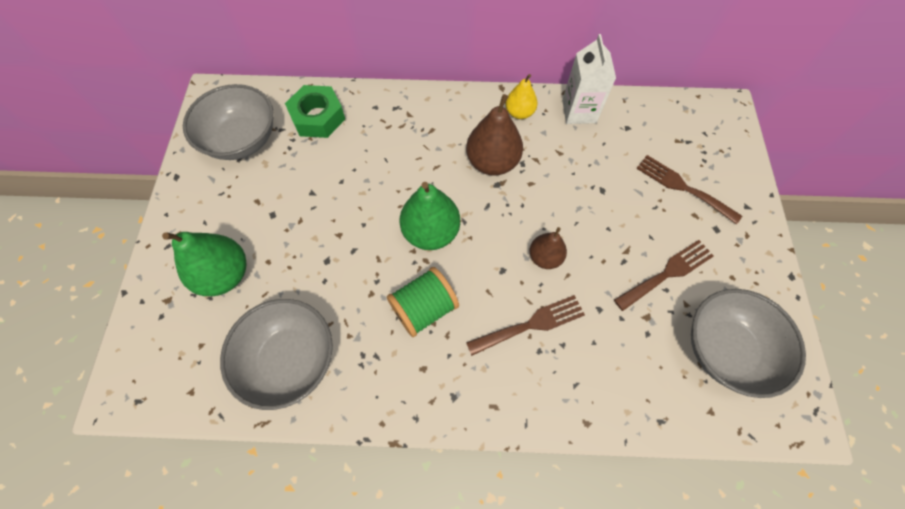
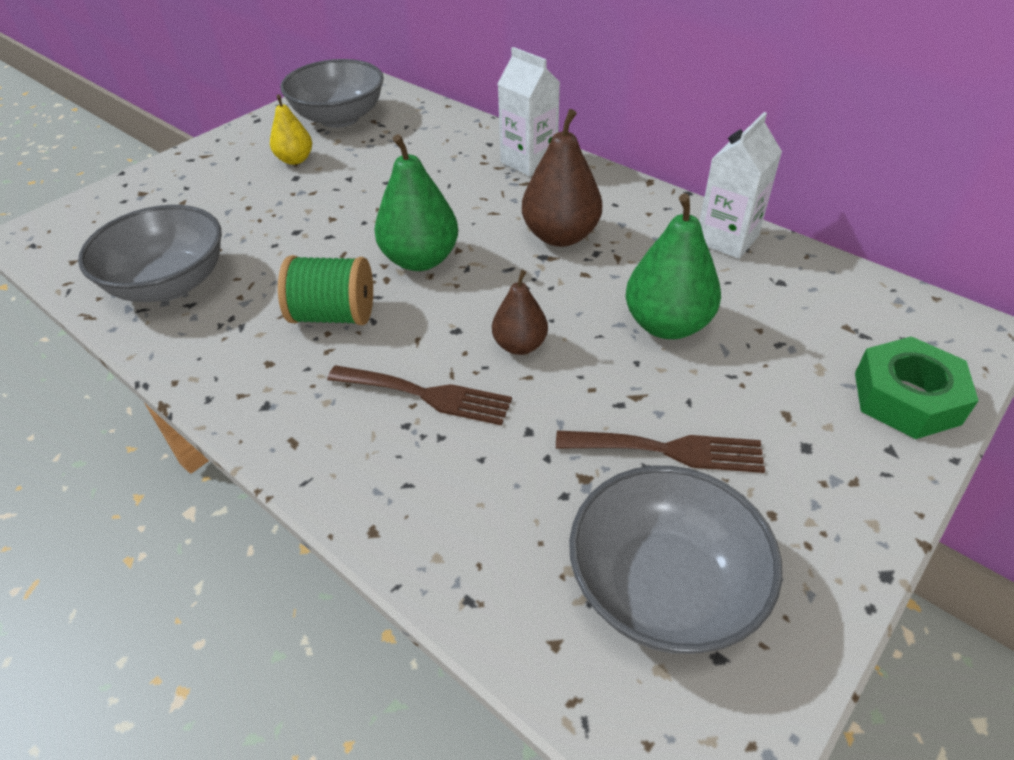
camera: 40 degrees right, 20 degrees down
green pear [162,232,247,296] -> green pear moved to [625,193,721,339]
green nut [285,85,345,138] -> green nut moved to [855,336,979,439]
yellow pear [506,74,537,119] -> yellow pear moved to [270,94,312,165]
brown fork [636,155,742,224] -> none
none -> white carton [498,47,560,177]

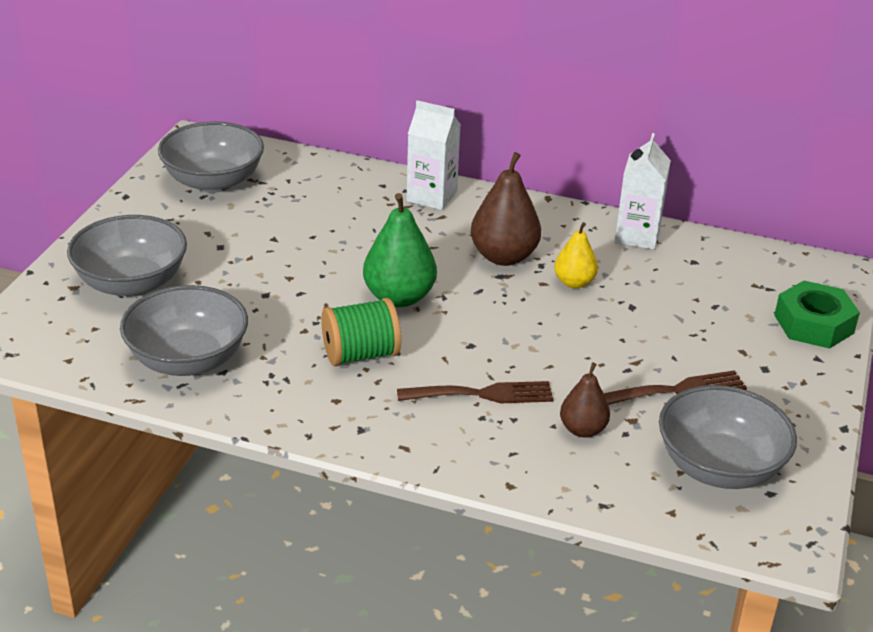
camera: 25 degrees left, 10 degrees down
yellow pear [270,94,312,165] -> yellow pear moved to [554,222,598,288]
brown pear [492,270,548,355] -> brown pear moved to [560,363,610,438]
green pear [625,193,721,339] -> none
none -> grey bowl [67,215,187,297]

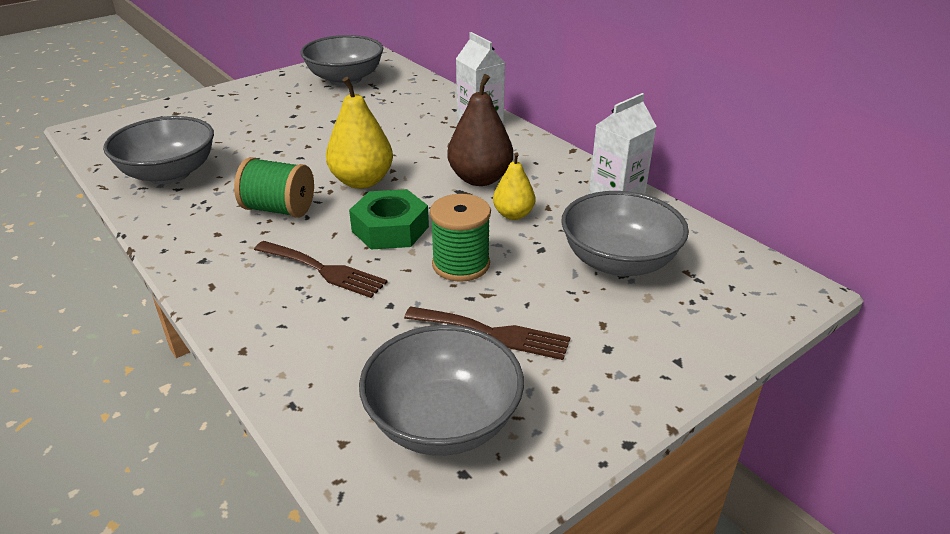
camera: 35 degrees right, 0 degrees up
grey bowl [67,215,187,297] -> grey bowl moved to [561,191,689,277]
green pear [363,193,437,307] -> yellow pear [326,77,393,189]
brown pear [560,363,610,438] -> none
green nut [774,281,860,349] -> green nut moved to [349,189,429,250]
none -> green spool [430,194,491,282]

